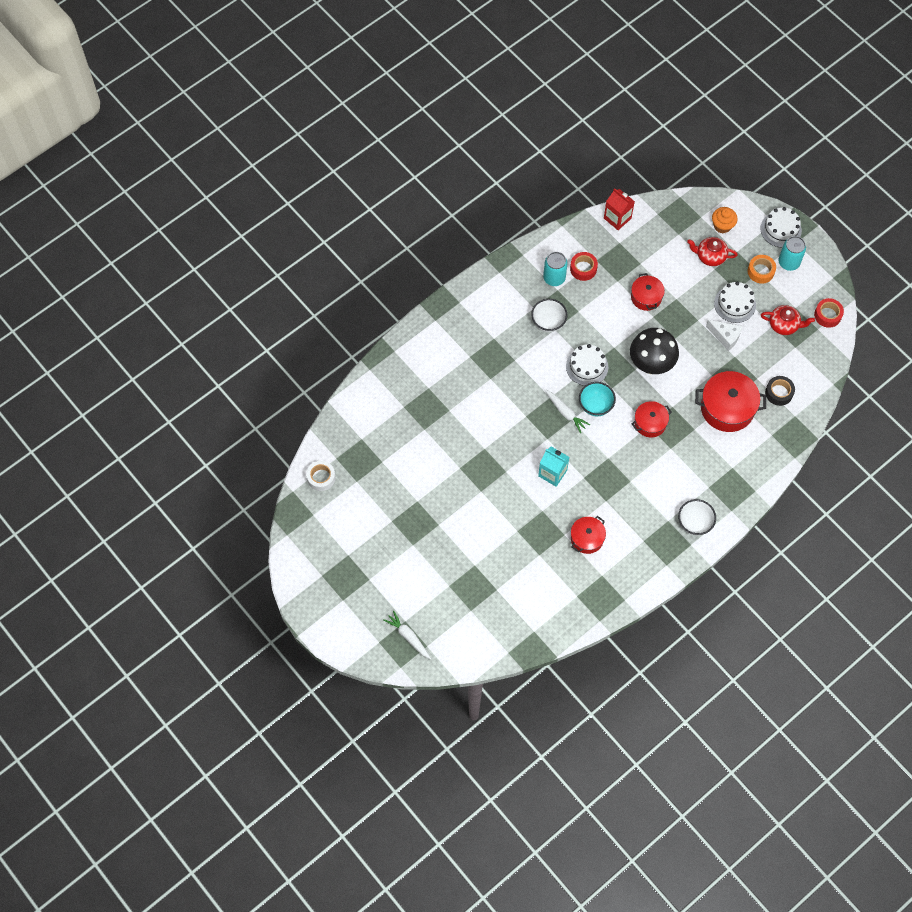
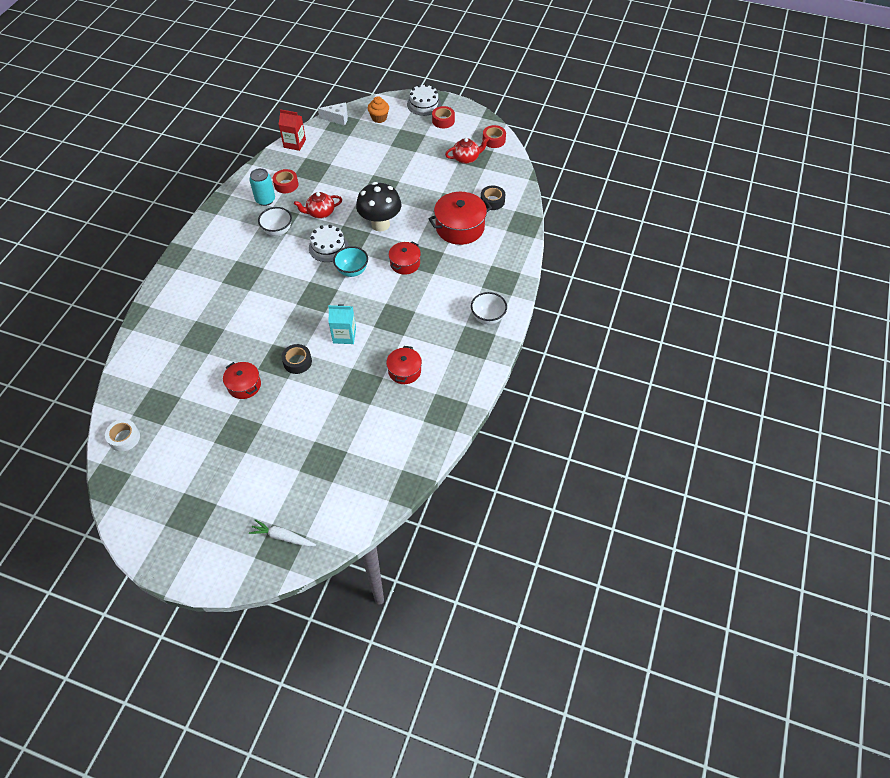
camera: 30 degrees left, 10 degrees down
white carrot [544,389,590,433] -> none
red pot [631,273,665,311] -> red pot moved to [223,362,261,399]
red teapot [687,237,738,266] -> red teapot moved to [294,192,342,218]
white cheese [706,320,742,351] -> white cheese moved to [318,103,348,126]
white cake [714,282,756,323] -> none
orange tape [748,255,776,284] -> none
turquoise can [778,236,806,271] -> red tape [432,106,455,128]
none -> black tape [282,344,312,374]

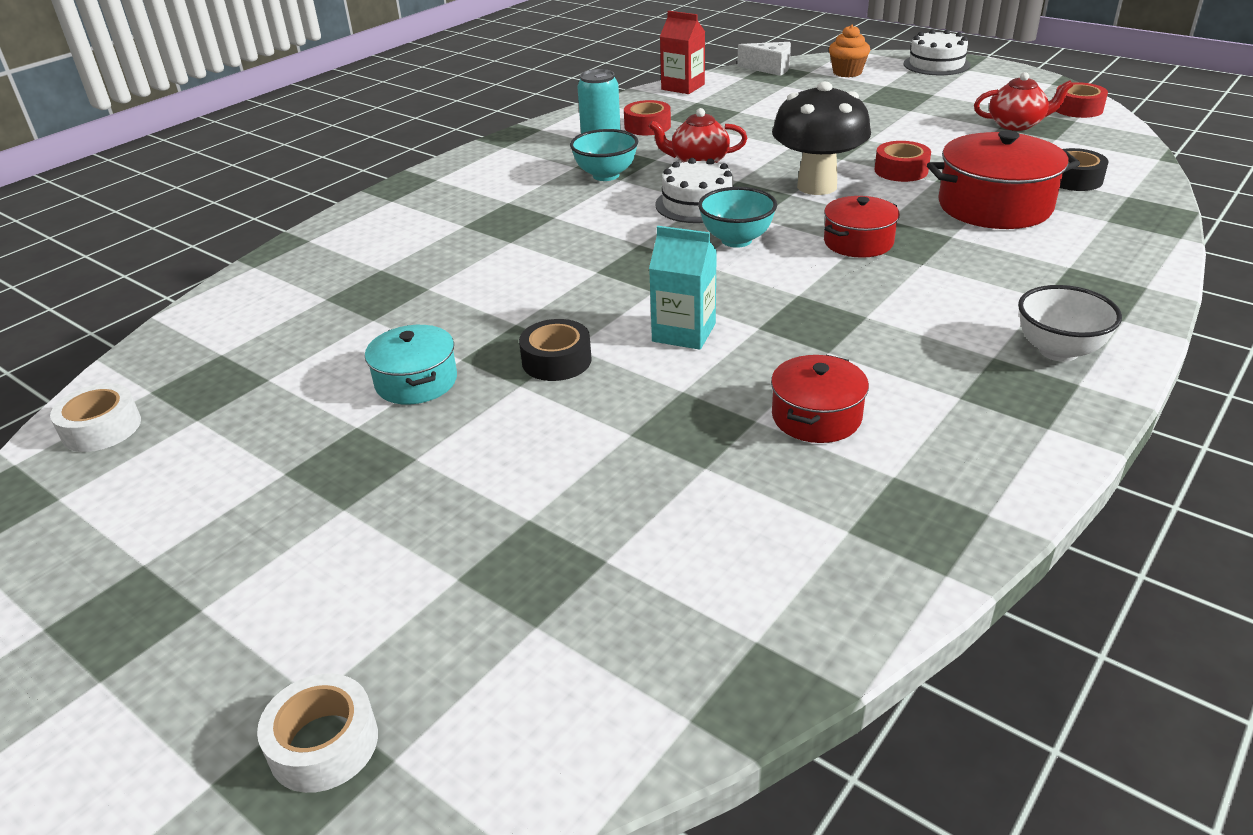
camera: 20 degrees right, 20 degrees down
red pot [223,362,261,399] -> turquoise pot [365,325,457,405]
white carrot [249,519,316,546] -> white tape [257,673,378,793]
white bowl [258,207,292,236] -> turquoise bowl [570,129,638,181]
red tape [432,106,455,128] -> red tape moved to [874,141,931,182]

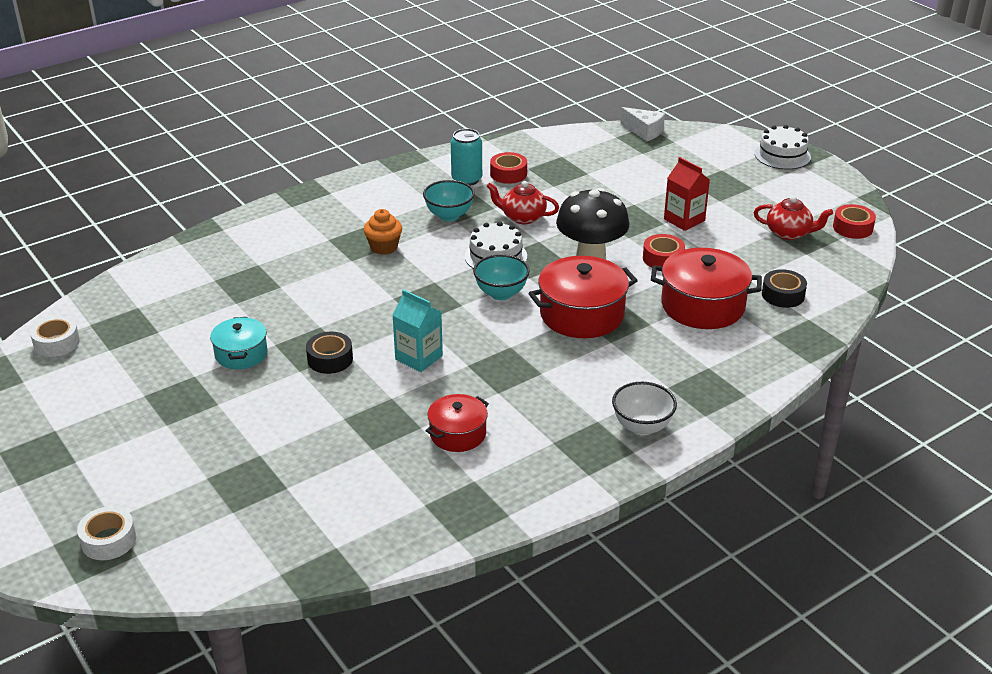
camera: 15 degrees right, 0 degrees up
red carton [660,11,705,94] -> red carton moved to [664,157,710,231]
red pot [824,196,900,258] -> red pot [528,256,638,338], size x1.68
orange cupcake [829,25,870,77] -> orange cupcake moved to [363,209,402,255]

